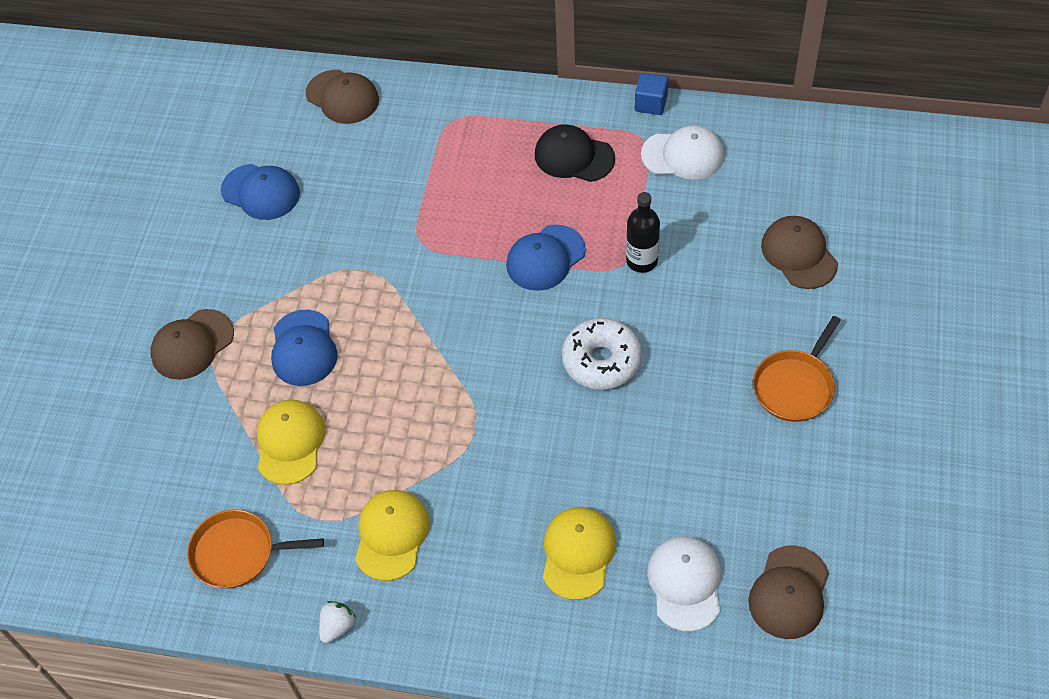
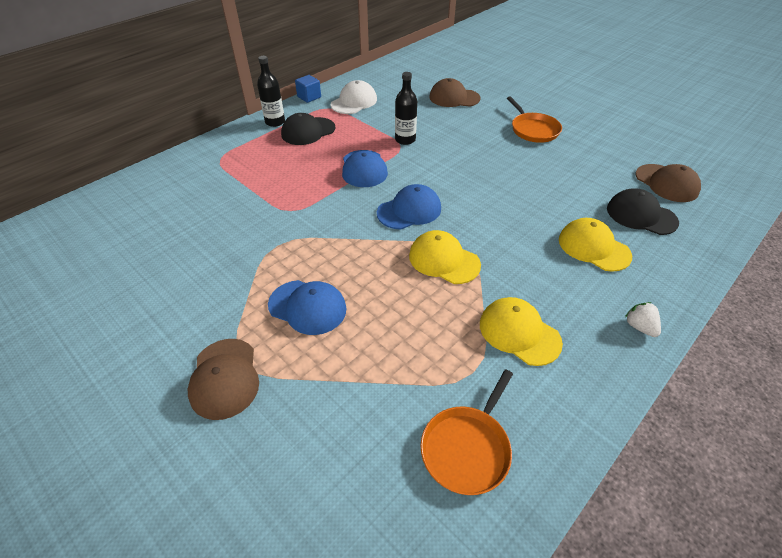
camera: 60 degrees left, 10 degrees down
blue cap [221,164,300,220] -> blue cap moved to [377,184,441,230]
yellow cap [257,400,325,485] -> yellow cap moved to [409,230,481,284]
brown cap [305,70,379,124] -> none
white strawberry [319,601,356,643] -> white strawberry moved to [625,302,661,337]
white donut [562,318,642,390] -> none
white cap [647,536,721,632] -> black cap [607,188,679,235]
none -> black bottle [257,56,285,127]

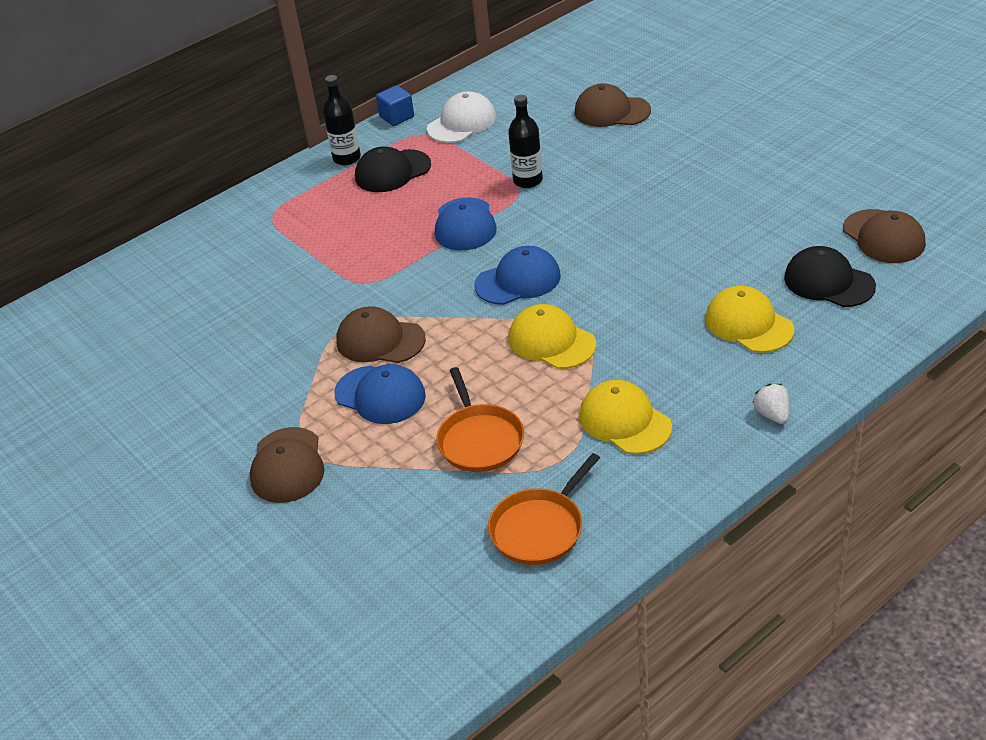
camera: 10 degrees right, 5 degrees down
orange pan [507,96,562,143] -> orange pan moved to [436,367,524,472]
none -> brown cap [336,306,426,363]

